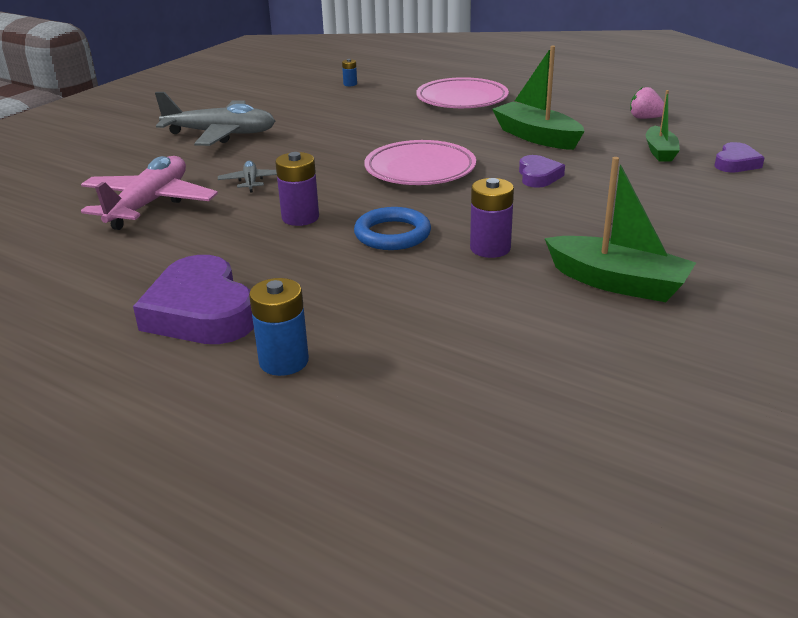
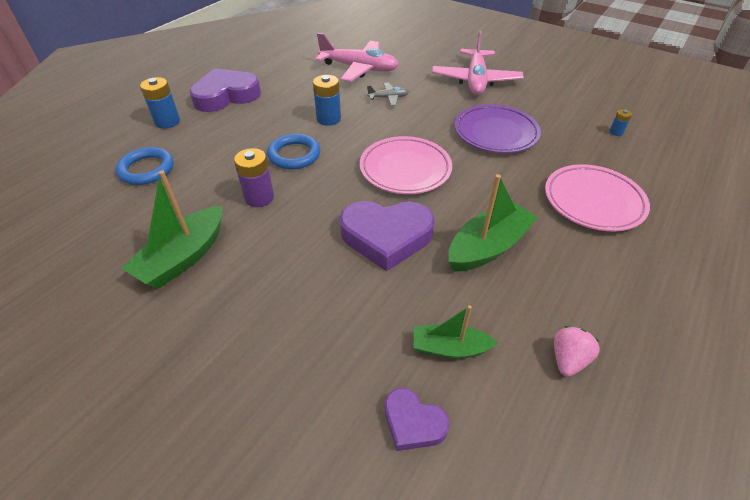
camera: 90 degrees right, 15 degrees up
grey plane [155,92,275,146] -> pink plane [432,31,524,95]
purple battery [275,152,319,226] -> blue battery [313,75,341,126]
purple heart [519,155,565,188] -> purple heart [340,201,435,271], size x1.88
none -> blue ring [115,147,174,185]
none -> purple plate [455,104,541,153]

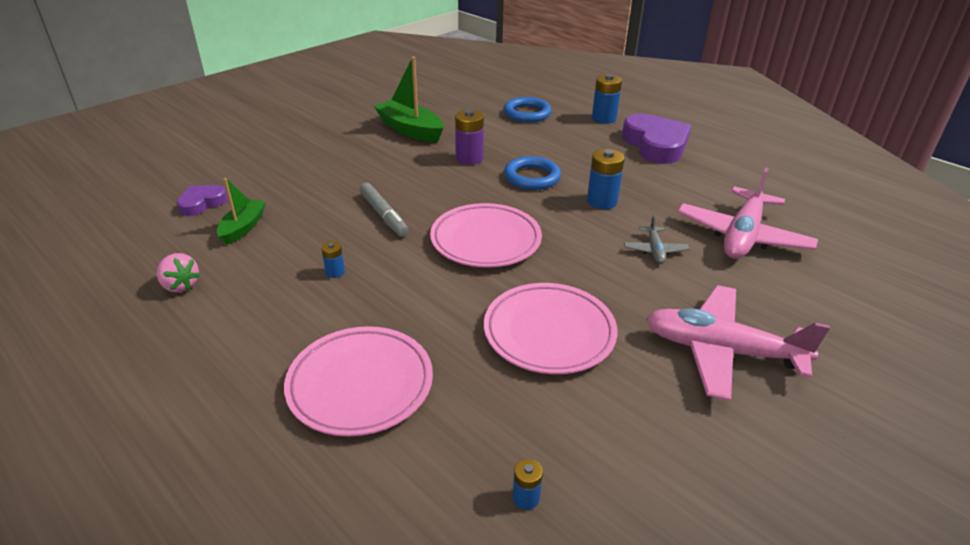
camera: 100 degrees right, 10 degrees down
purple heart [340,201,435,271] -> grey marker [360,183,408,237]
green boat [448,174,538,272] -> blue battery [321,241,345,278]
purple plate [455,104,541,153] -> pink plate [484,283,618,374]

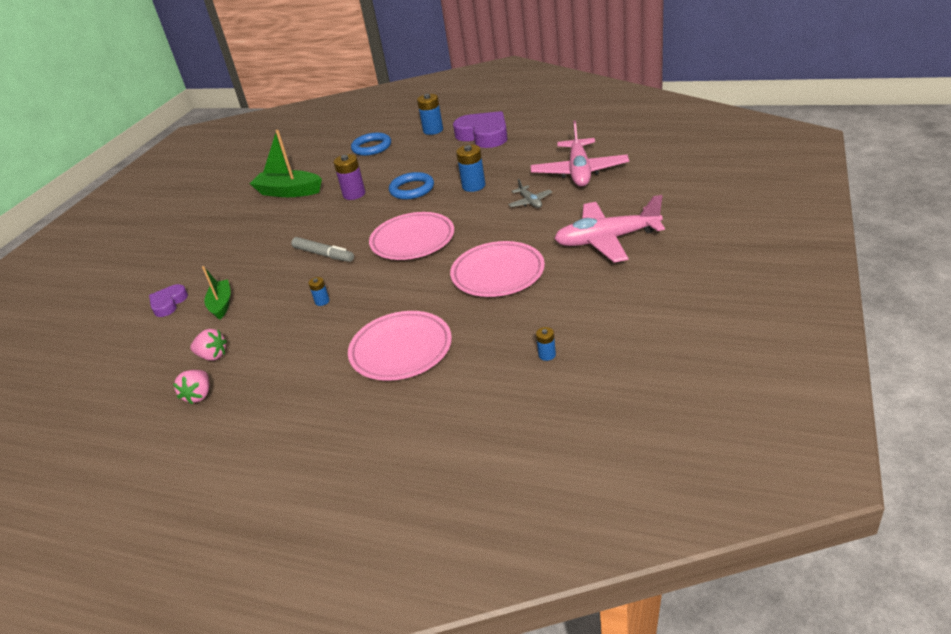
camera: 20 degrees left, 0 degrees up
none -> pink strawberry [173,370,210,404]

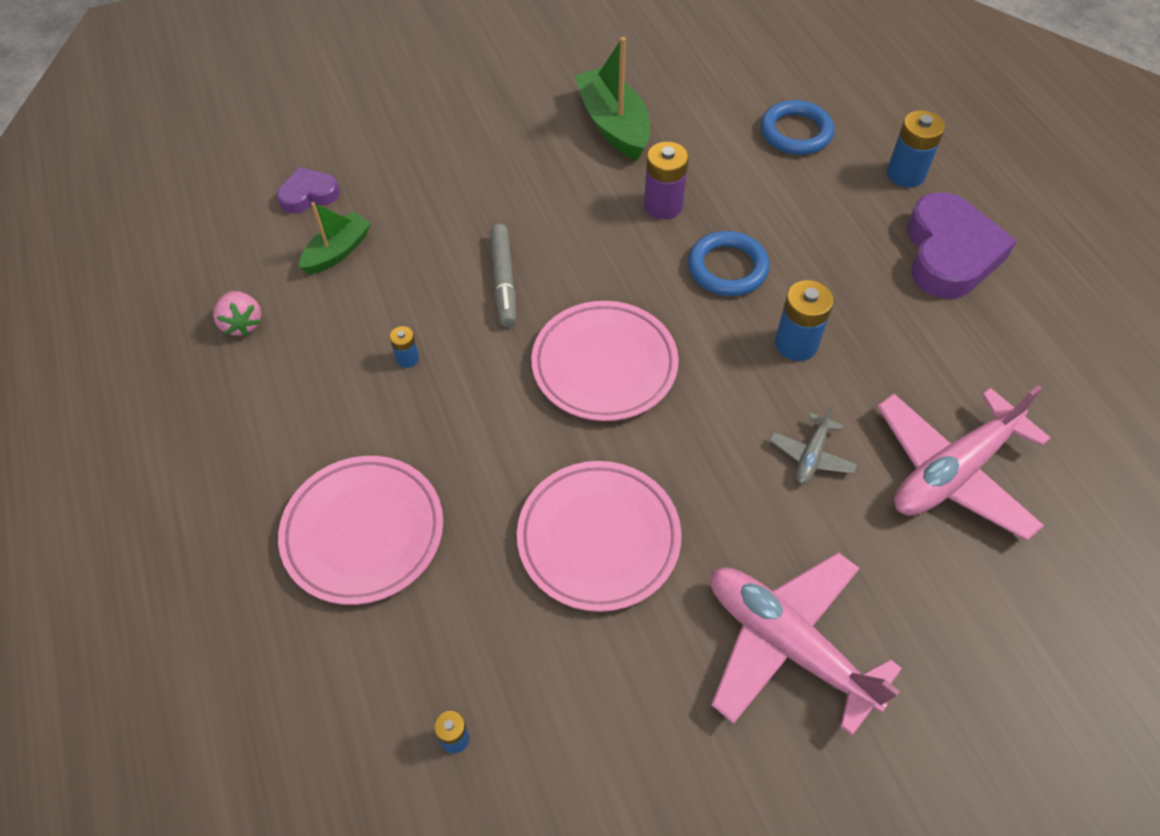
camera: 45 degrees right, 20 degrees up
pink strawberry [173,370,210,404] -> none

